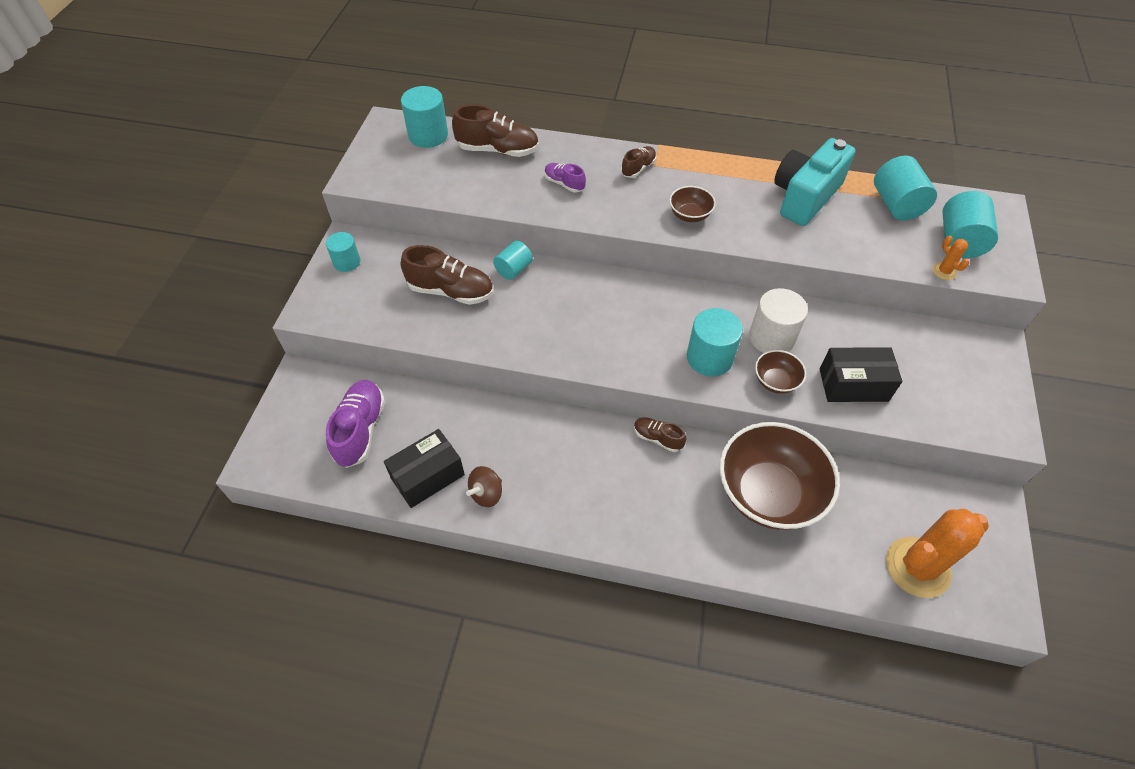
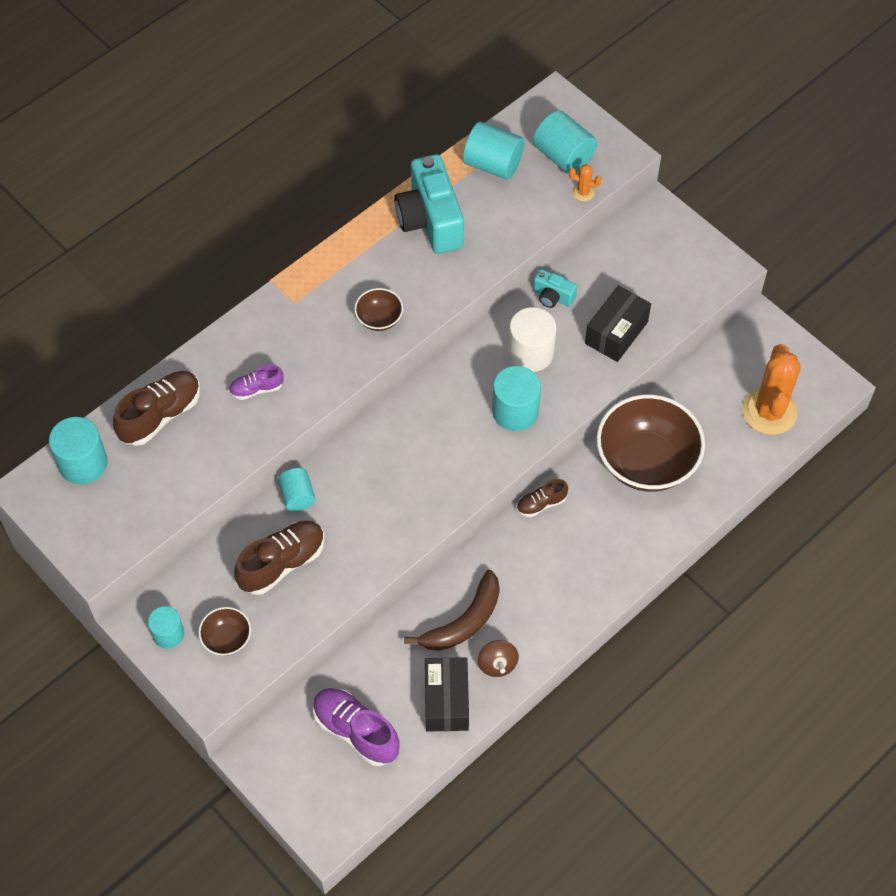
camera: 55 degrees left, 5 degrees up
brown shoe [621,146,656,178] -> none
brown bowl [755,350,806,394] -> brown bowl moved to [199,607,251,656]
none -> brown banana [404,570,500,651]
none -> turquoise camera [533,269,577,308]

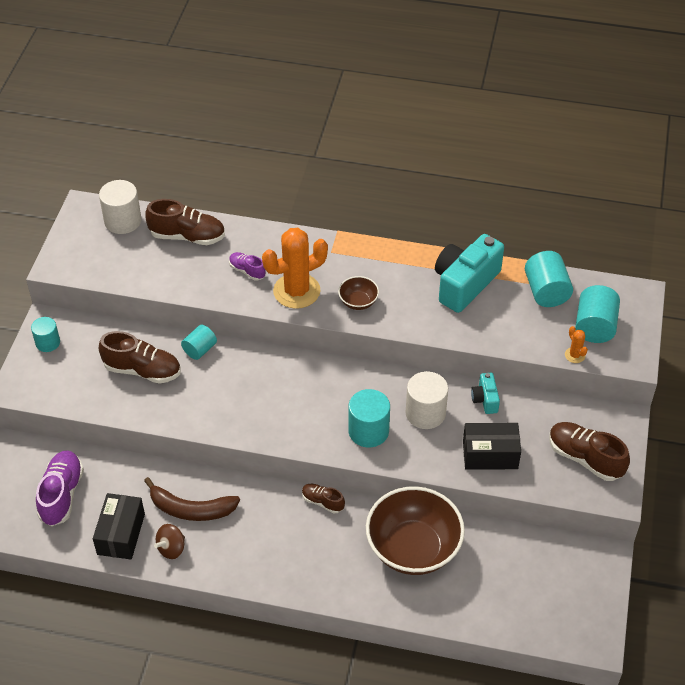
camera: 55 degrees right, 10 degrees down
turquoise cylinder [49,417,108,484] -> white cylinder [99,180,141,234]
brown bowl [199,607,251,656] -> none
black box [425,657,469,732] -> black box turned 45 degrees counterclockwise [93,493,145,559]
orange cactus [742,344,801,435] -> orange cactus moved to [262,228,328,309]
none -> brown shoe [549,422,630,481]

